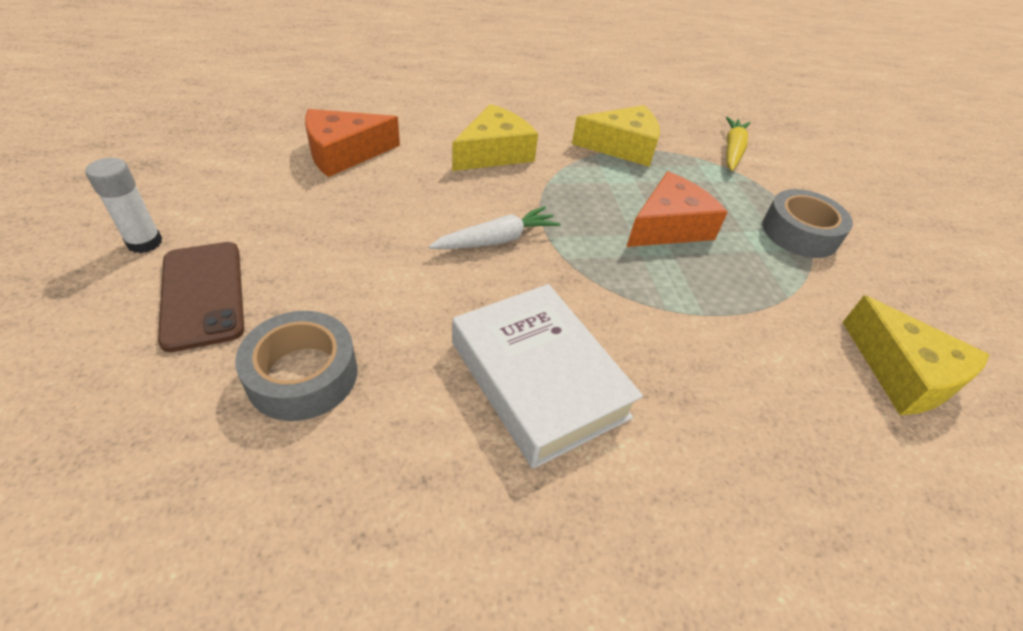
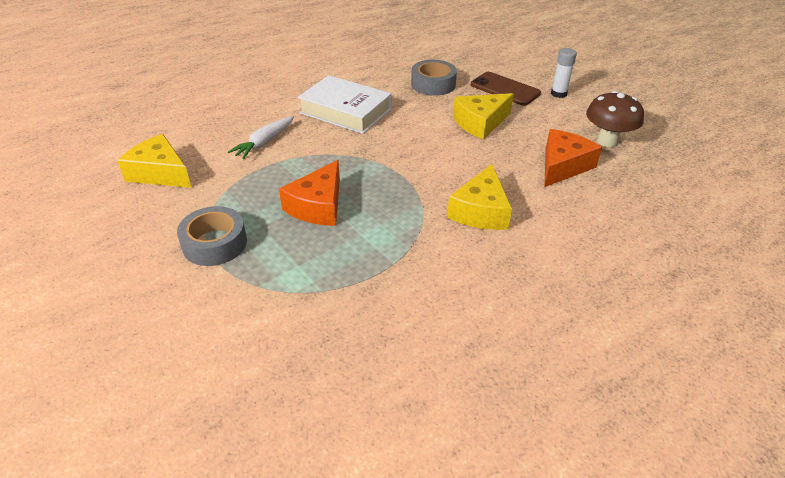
camera: 155 degrees right, 5 degrees down
white carrot [429,206,560,249] -> white carrot moved to [228,116,294,159]
yellow cheese [572,105,660,167] -> yellow cheese moved to [453,93,514,140]
yellow carrot [726,117,750,171] -> none
none -> brown mushroom [586,91,644,147]

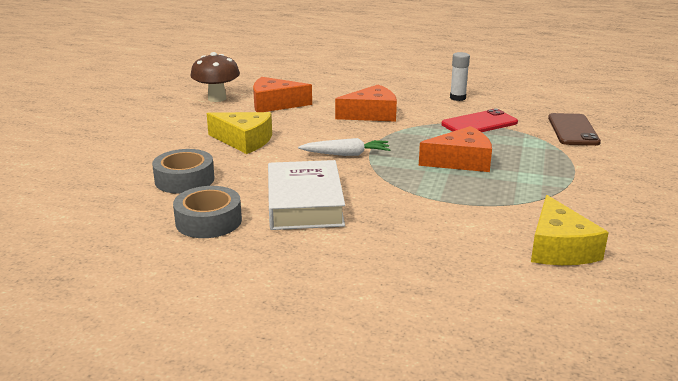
camera: 125 degrees left, 15 degrees down
grey tape [177,206,247,266] -> grey tape moved to [173,186,242,238]
white carrot [228,116,294,159] -> white carrot moved to [298,138,391,156]
yellow cheese [447,164,512,230] -> orange cheese [335,85,397,122]
brown phone [471,72,541,106] -> brown phone moved to [548,113,601,146]
white glue stick [551,48,577,98] -> white glue stick moved to [450,52,470,101]
none -> red phone [442,108,518,132]

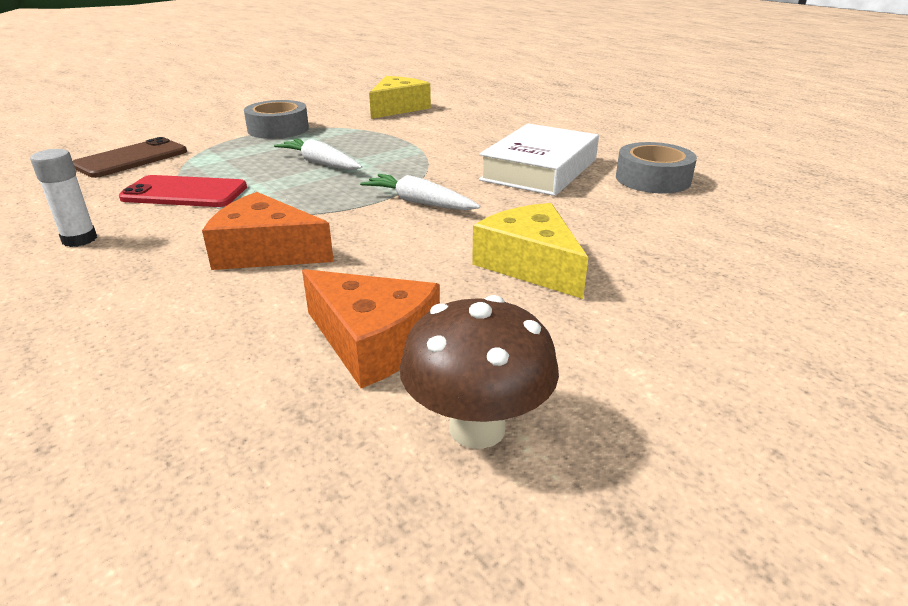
camera: 145 degrees left, 5 degrees up
grey tape [152,149,215,194] -> grey tape moved to [244,100,309,139]
orange cheese [419,126,492,172] -> white carrot [274,139,362,170]

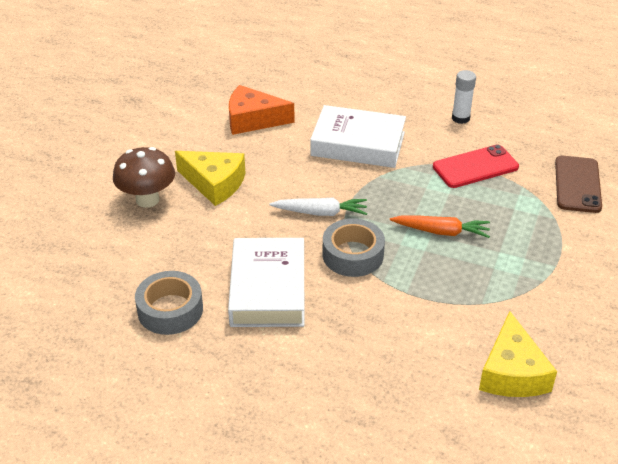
camera: 150 degrees right, 10 degrees up
orange cheese [202,192,334,270] -> white book [310,105,406,168]
grey tape [244,100,309,139] -> grey tape moved to [323,218,385,277]
white carrot [274,139,362,170] -> orange carrot [390,215,490,238]
brown mushroom [400,295,559,449] -> brown mushroom moved to [113,147,175,208]

